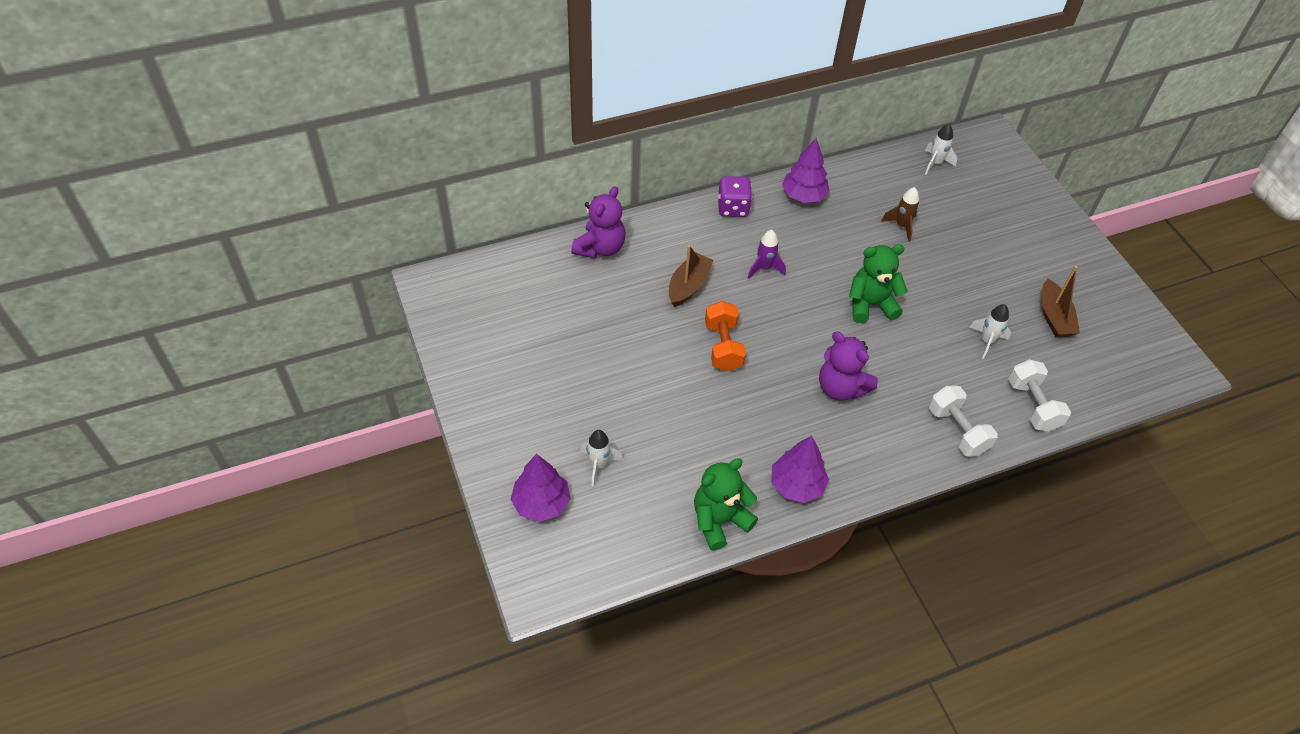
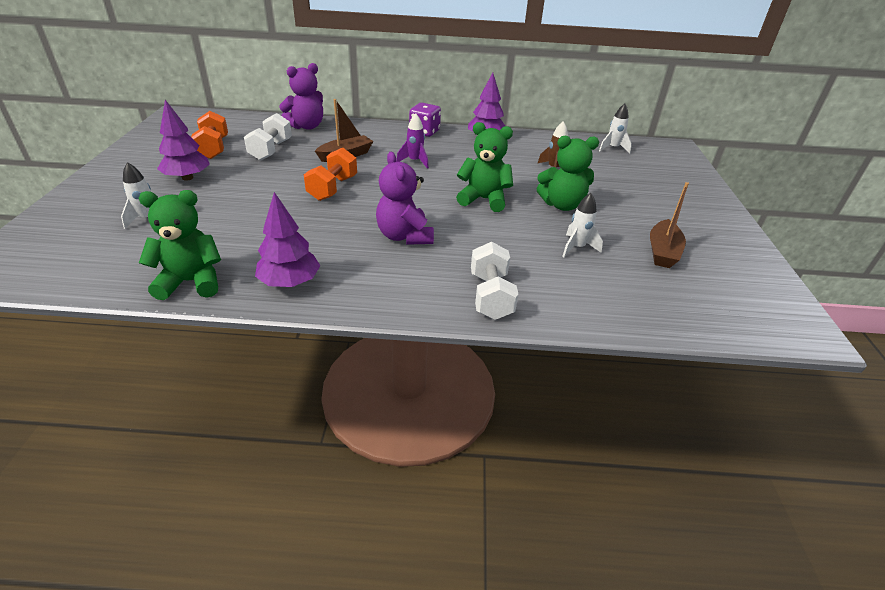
camera: 25 degrees right, 15 degrees down
purple tree [510,454,570,522] -> purple tree moved to [157,100,210,181]
white dumbbell [1008,359,1071,432] -> white dumbbell moved to [244,113,292,161]
none -> orange dumbbell [191,111,228,159]
none -> green teddy bear [536,135,599,211]

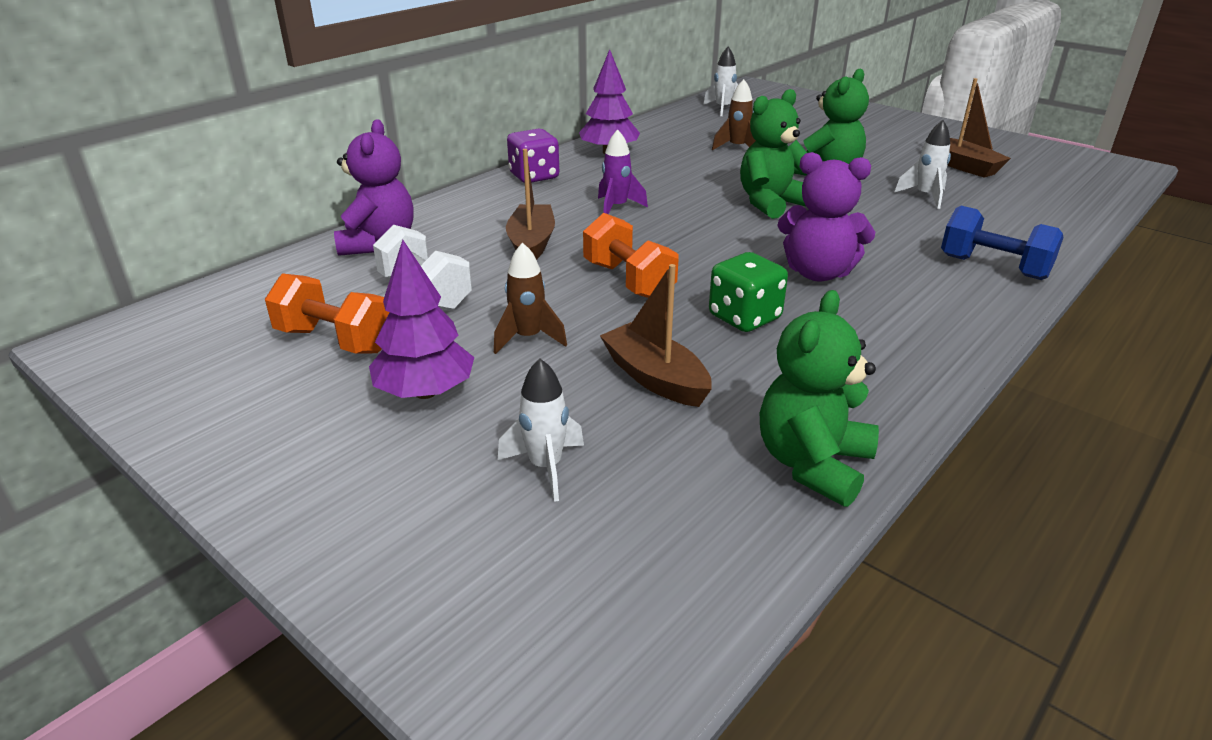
camera: 50 degrees left, 5 degrees down
purple tree [255,192,321,287] -> none
white dumbbell [471,242,518,320] -> blue dumbbell [941,206,1064,280]
none -> brown rocket [494,242,567,354]
none -> brown boat [600,264,712,407]
none -> green dice [709,252,788,332]

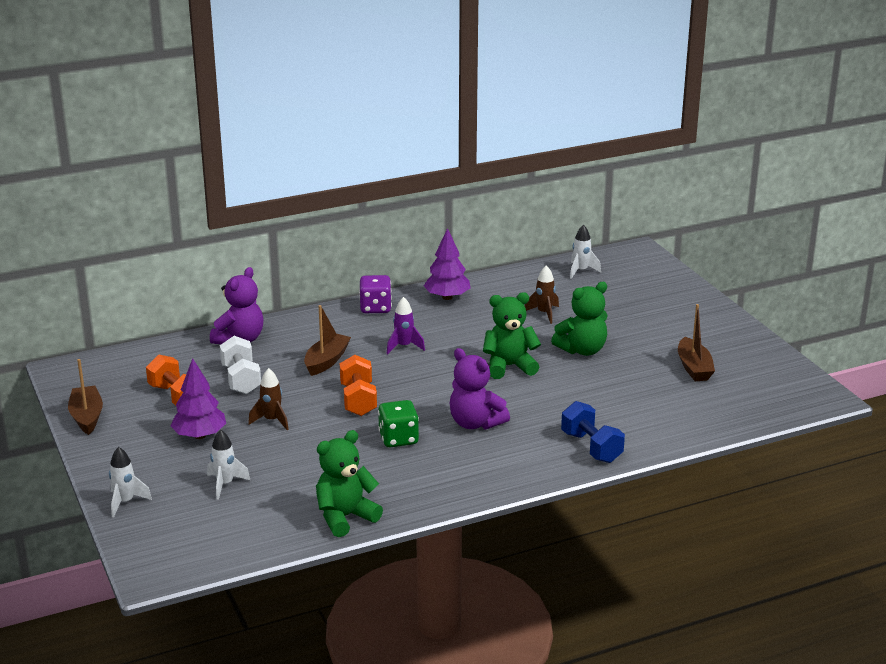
camera: 25 degrees right, 5 degrees down
brown boat [600,264,712,407] -> brown boat moved to [68,359,103,435]
white rocket [894,120,951,209] -> white rocket moved to [109,447,152,517]

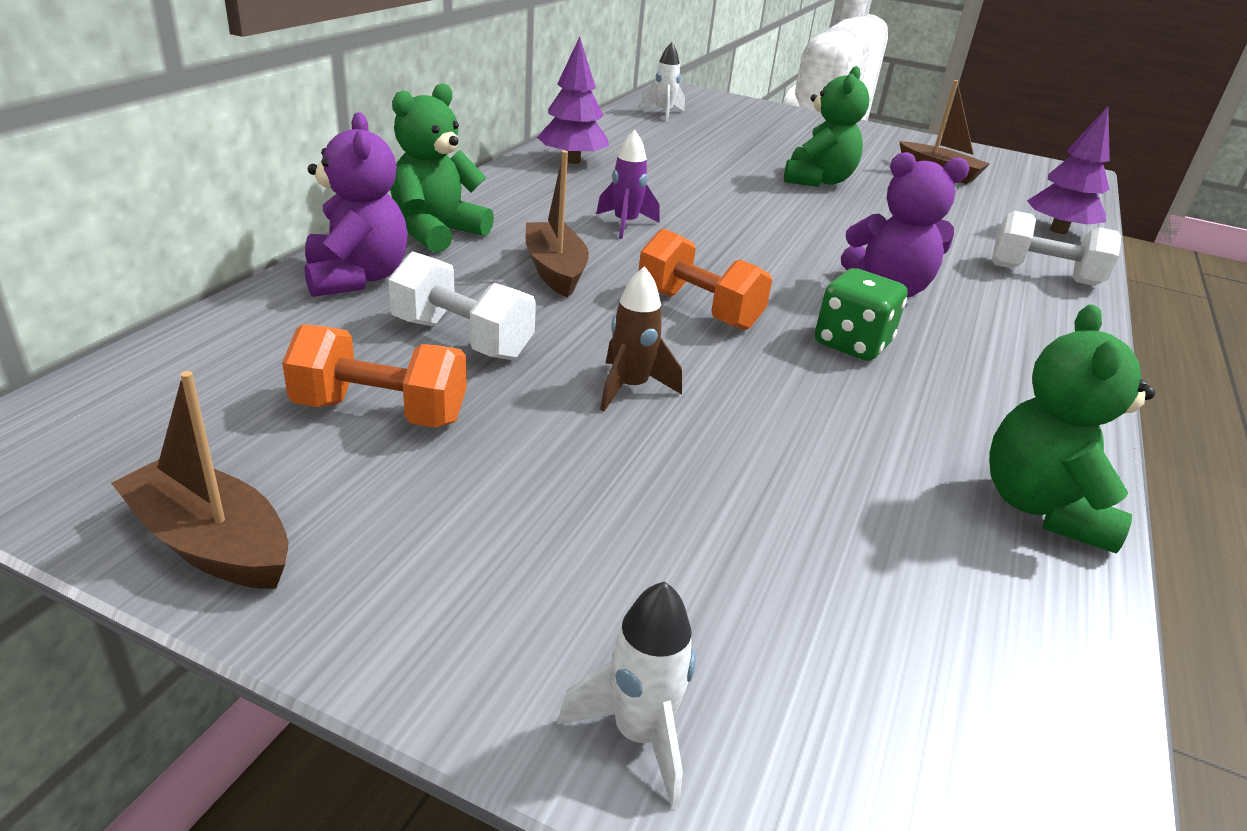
camera: 45 degrees left, 5 degrees up
purple tree [170,358,226,439] -> purple tree moved to [1027,106,1110,234]
white rocket [207,430,250,500] -> none
purple dice [359,275,392,313] -> none
green teddy bear [483,292,541,379] -> green teddy bear moved to [390,83,494,253]
brown rocket [525,265,559,324] -> none
blue dumbbell [561,401,625,463] -> white dumbbell [992,211,1121,286]

